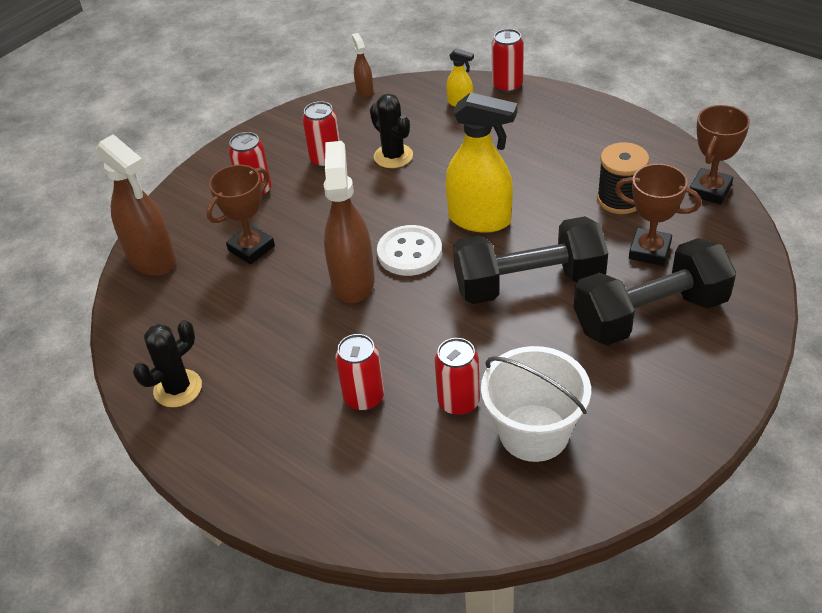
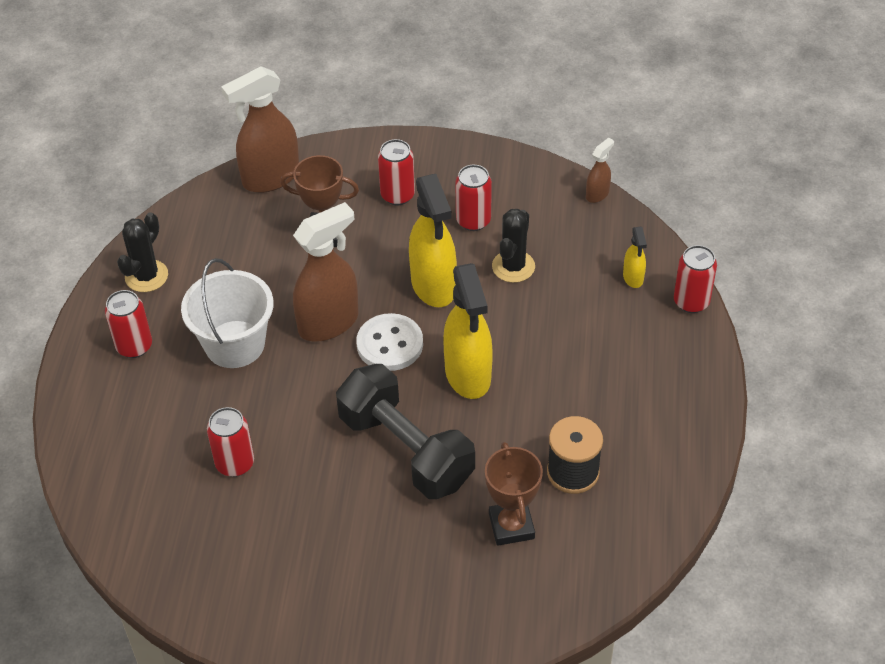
camera: 55 degrees right, 5 degrees up
brown spray bottle [96,134,176,276] -> brown spray bottle turned 45 degrees clockwise [221,66,299,193]
black cactus [133,320,202,407] -> black cactus turned 75 degrees counterclockwise [117,212,168,292]
red can [335,334,384,411] -> red can moved to [105,290,152,358]
white bucket [481,346,591,462] -> white bucket moved to [181,258,274,368]
black dumbbell [574,238,736,345] -> none
brown trophy [689,105,750,205] -> none
none -> yellow spray bottle [409,174,457,307]

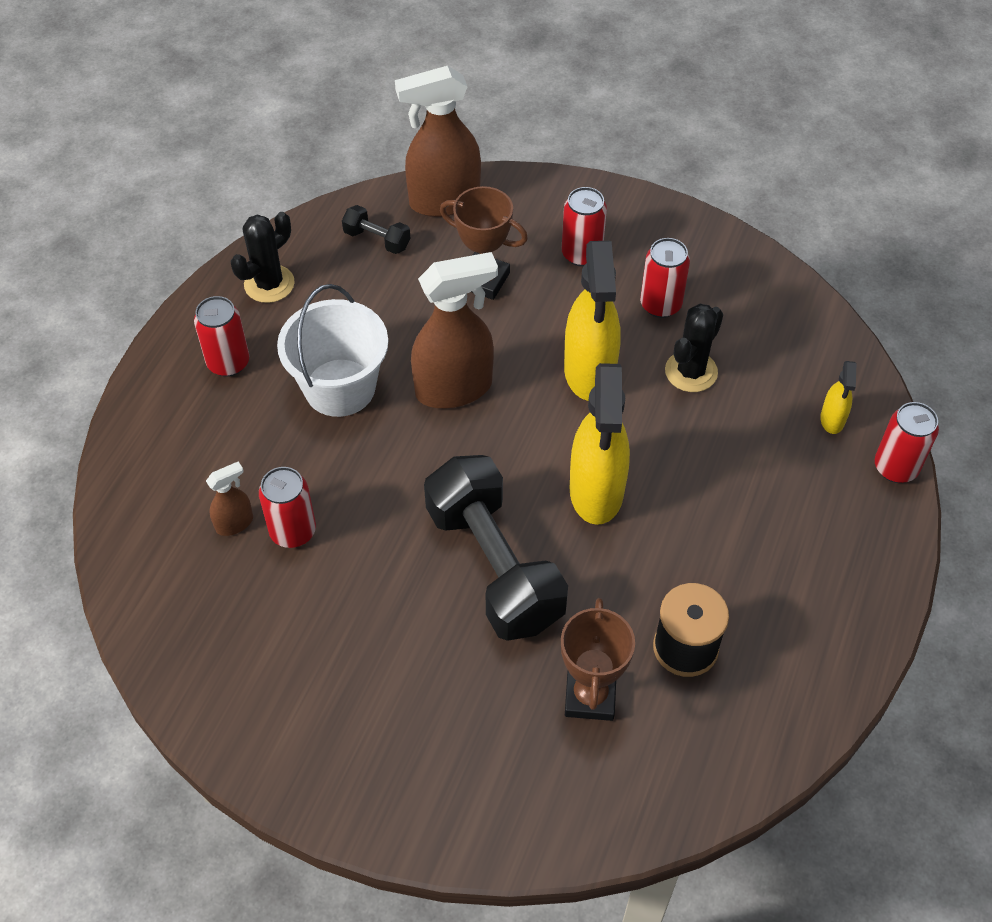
camera: 15 degrees right, 5 degrees up
white button [356,313,423,371] -> none
brown spray bottle [586,138,614,203] -> brown spray bottle moved to [206,461,253,536]
none -> black dumbbell [342,205,410,254]

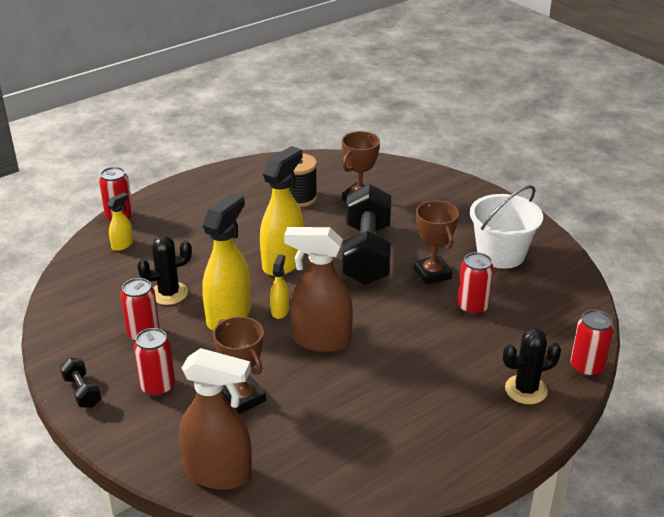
camera: 150 degrees left, 20 degrees down
red can [194,296,249,377] -> red can moved to [570,310,614,377]
brown spray bottle [206,461,253,536] -> none
black cactus [231,212,295,303] -> black cactus moved to [503,328,561,404]
white bucket [277,284,388,417] -> white bucket moved to [470,185,543,269]
black dumbbell [342,205,410,254] -> black dumbbell moved to [60,358,101,408]
none -> yellow spray bottle [270,254,289,319]
none -> brown trophy [414,201,459,285]

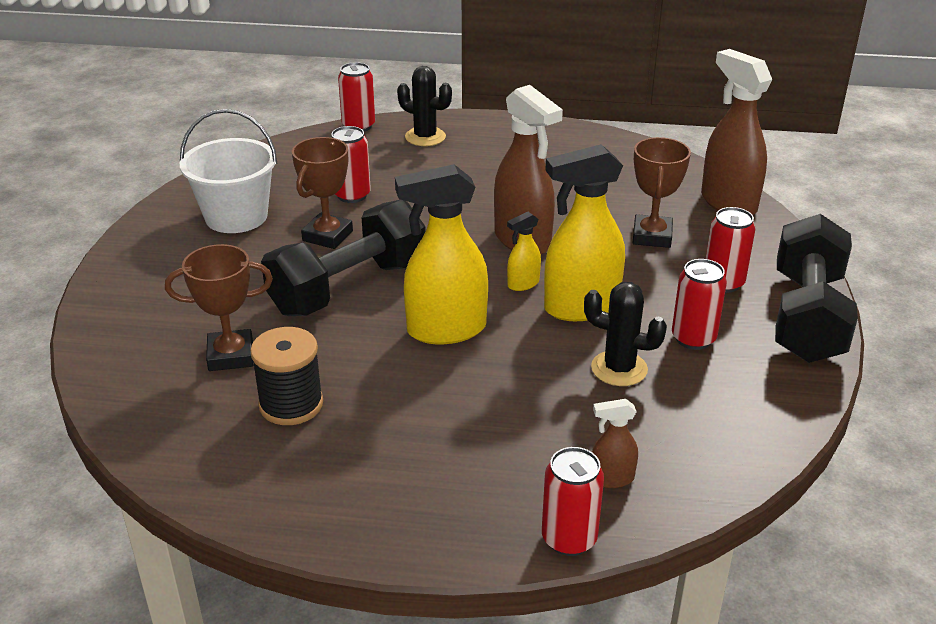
camera: 135 degrees left, 0 degrees up
black dumbbell [60,358,101,408] -> black dumbbell [775,214,858,363], size x2.34
yellow spray bottle [107,193,133,251] -> brown spray bottle [592,399,638,488]

